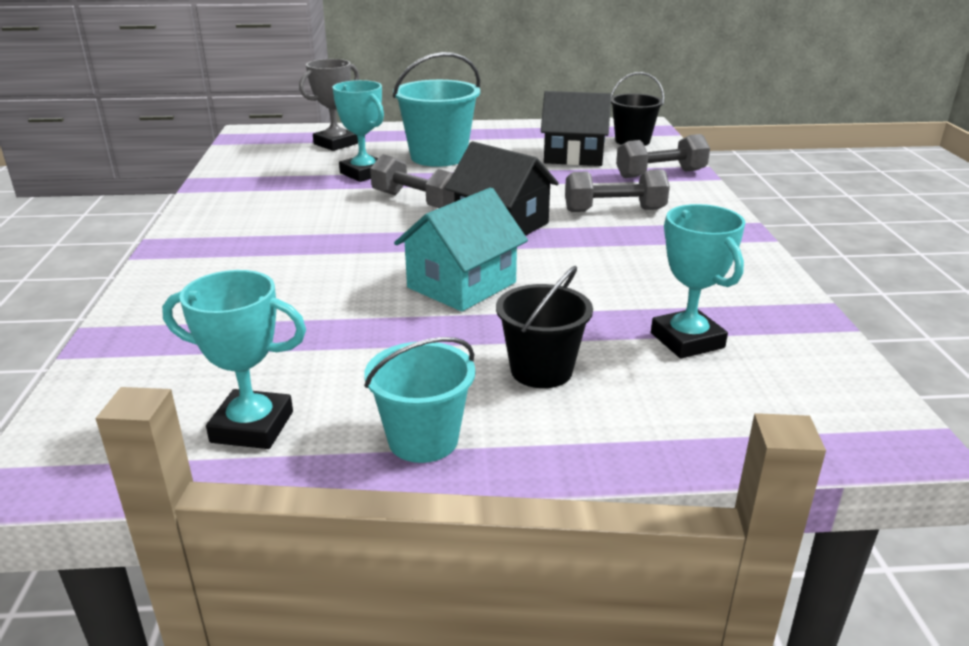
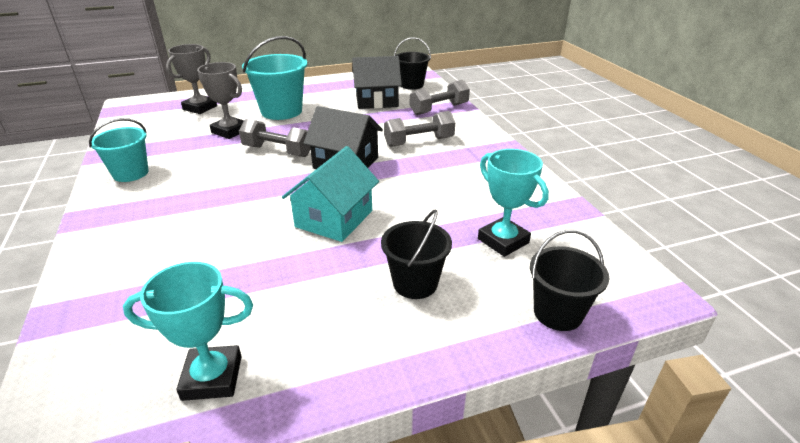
camera: 15 degrees left, 5 degrees up
turquoise trophy [333,80,384,182] -> grey trophy [197,62,244,139]
turquoise bucket [364,337,475,463] -> turquoise bucket moved to [89,118,149,182]
none -> black bucket [530,230,609,331]

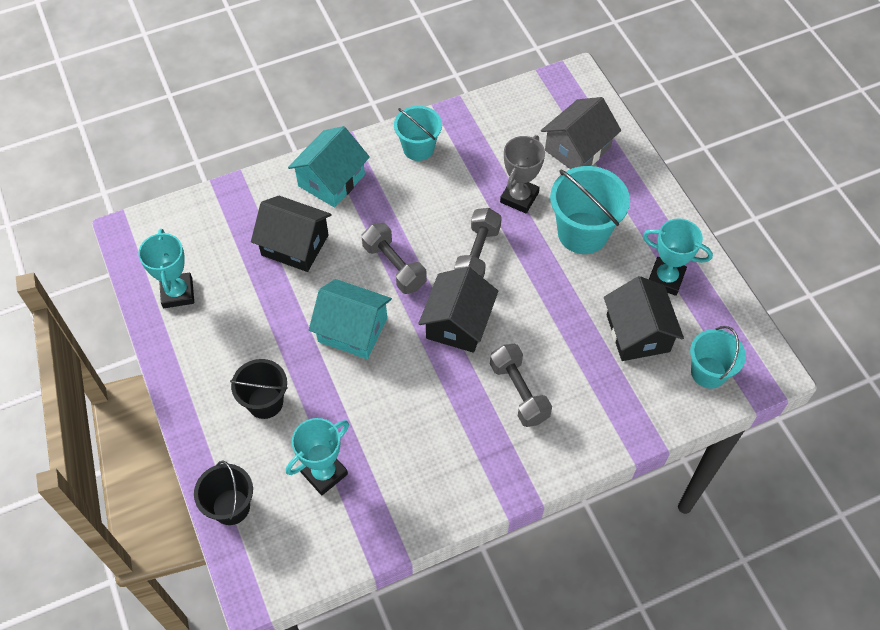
camera: 85 degrees right, 25 degrees up
grey trophy [166,44,217,114] -> grey house [541,97,621,169]
black bucket [394,37,431,90] -> turquoise bucket [690,326,746,389]
grey dumbbell [410,80,470,115] -> grey dumbbell moved to [362,222,427,294]
none -> black house [251,196,332,272]
none -> turquoise house [288,126,370,208]
none -> turquoise trophy [643,218,713,296]

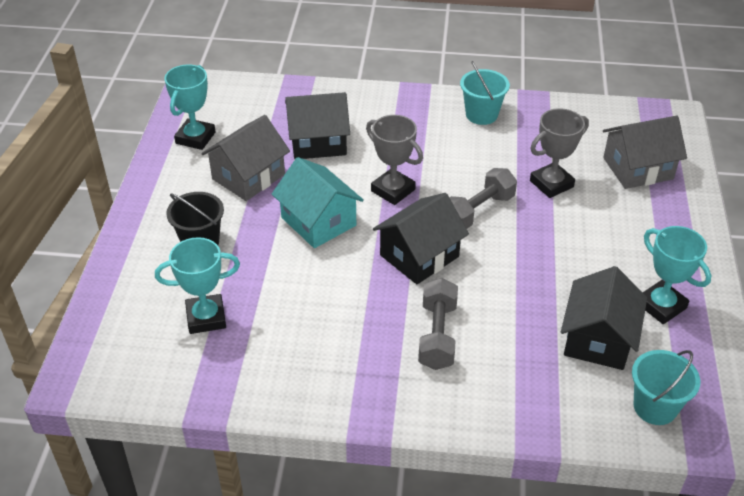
camera: 30 degrees right, 15 degrees down
black bucket [194,461,253,525] -> none
black house [251,196,332,272] -> black house turned 60 degrees counterclockwise [285,92,350,159]
turquoise house [288,126,370,208] -> none
grey dumbbell [362,222,427,294] -> grey trophy [366,115,423,205]
turquoise bucket [550,166,630,254] -> none
none -> grey house [201,115,290,201]

